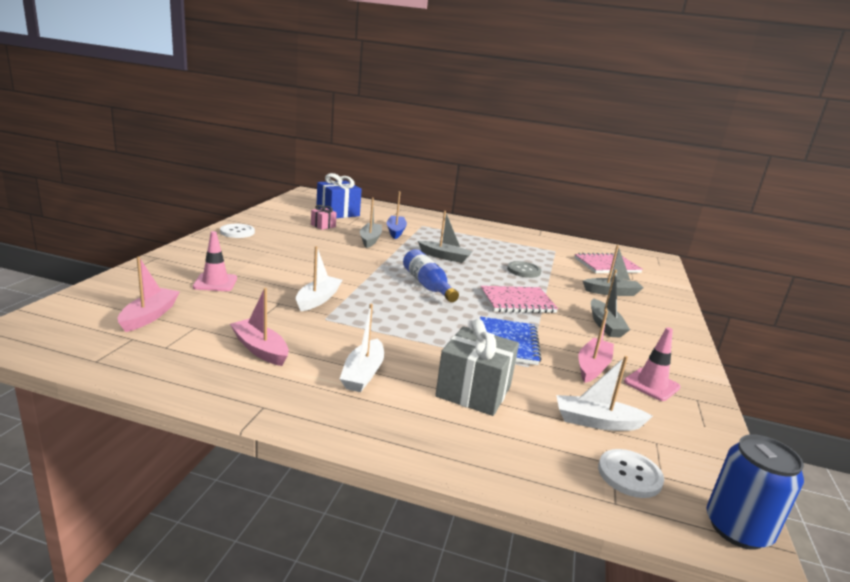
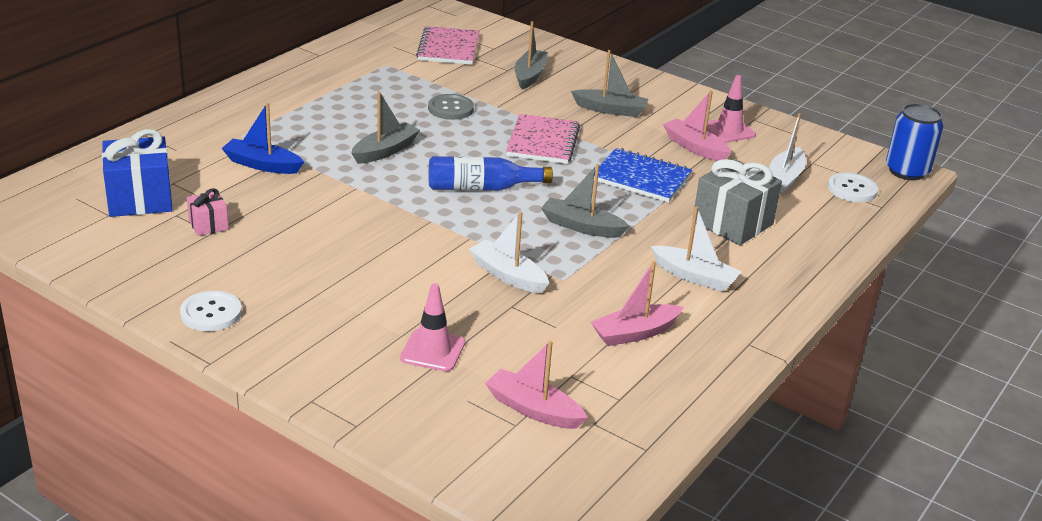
camera: 70 degrees left, 10 degrees up
grey boat [360,198,382,248] -> grey boat moved to [541,164,629,238]

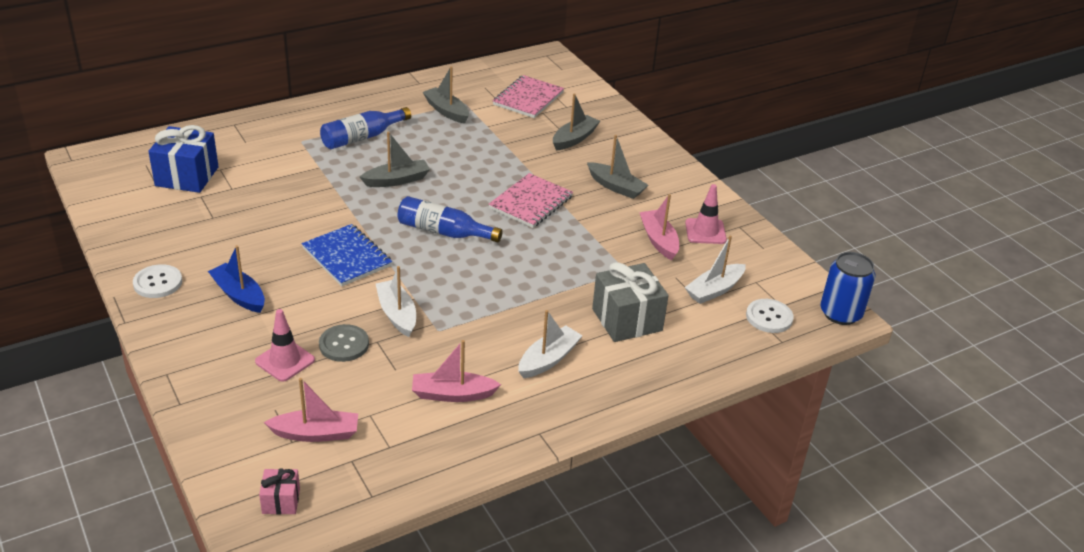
camera: 25 degrees right, 5 degrees up
pink gift [187,188,229,236] -> pink gift moved to [259,469,300,515]
blue boat [221,103,304,174] -> blue boat moved to [208,245,265,313]
grey button [428,94,474,120] -> grey button moved to [319,324,369,362]
pink boat [485,340,588,429] -> pink boat turned 120 degrees clockwise [264,378,358,442]
grey boat [541,164,629,238] -> grey boat moved to [423,66,469,124]
blue notebook [594,148,692,202] -> blue notebook moved to [302,224,392,287]
white boat [651,207,741,292] -> white boat turned 105 degrees counterclockwise [518,310,583,378]
none -> blue bottle [320,107,411,149]

